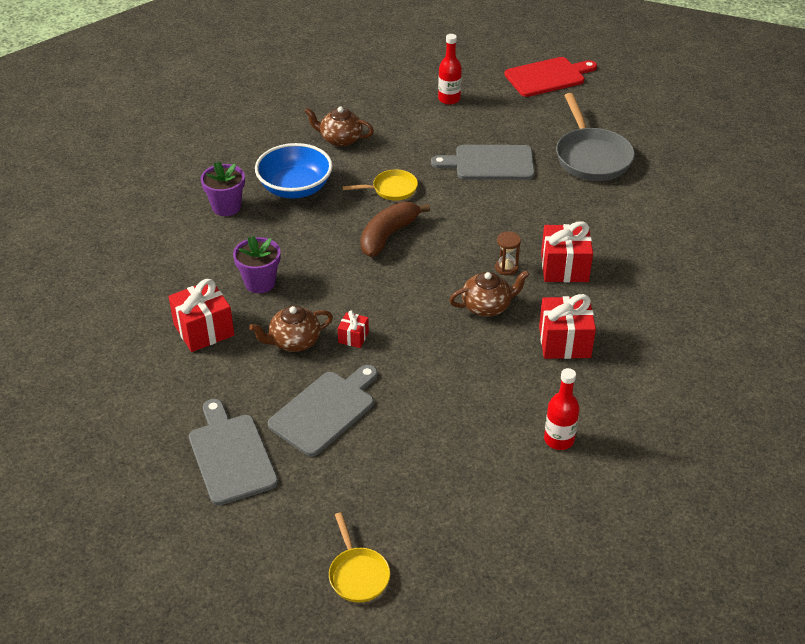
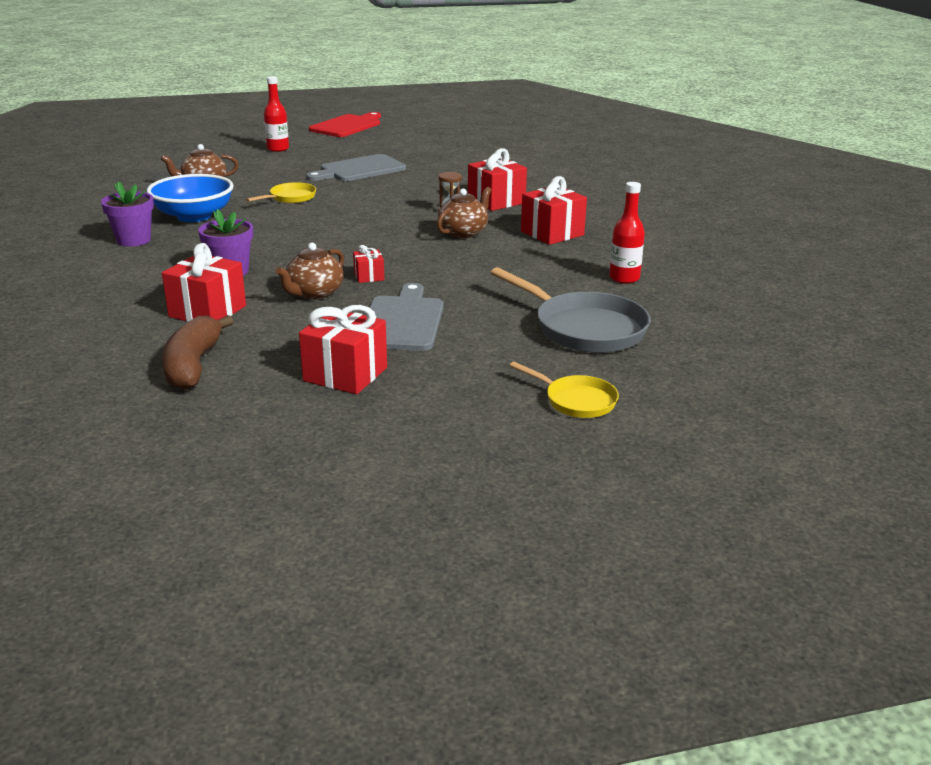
camera: 35 degrees left, 15 degrees down
grey cutting board [189,399,278,505] -> red gift [299,305,387,394]
brown banana [360,202,430,257] -> brown banana moved to [162,315,234,390]
grey pan [556,93,635,181] -> grey pan moved to [490,267,650,353]

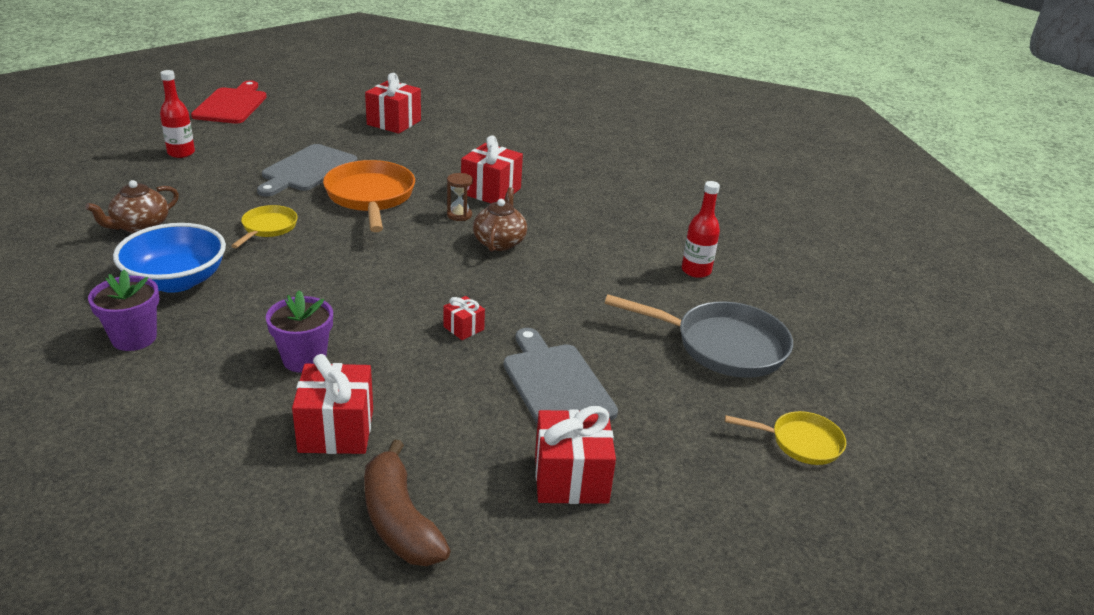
camera: 30 degrees left, 5 degrees up
brown teapot [276,243,344,300] -> none
red gift [521,176,587,245] -> red gift moved to [365,73,421,134]
none -> orange pan [323,160,415,232]

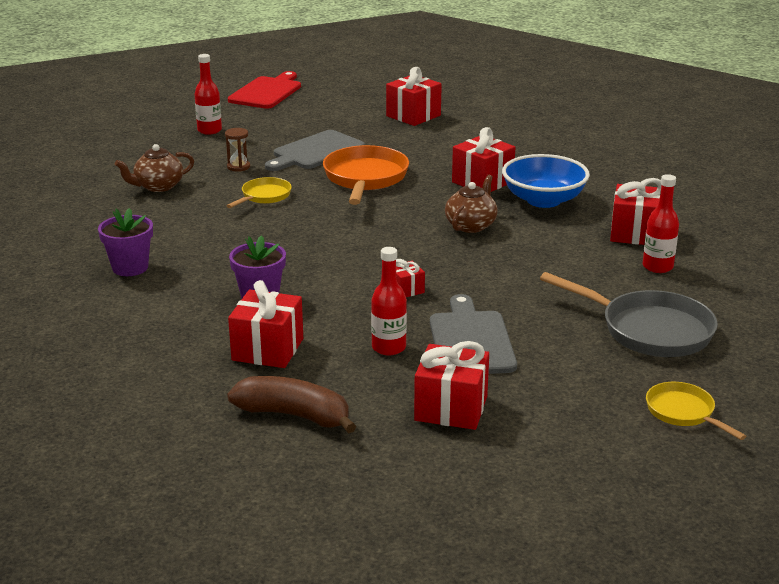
camera: 20 degrees right, 5 degrees down
blue bowl [113,223,226,293] -> blue bowl moved to [502,154,590,208]
brown banana [364,439,451,566] -> brown banana turned 120 degrees clockwise [227,376,356,433]
brown hourglass [447,173,473,221] -> brown hourglass moved to [225,128,250,172]
yellow pan [725,411,846,465] -> yellow pan turned 150 degrees counterclockwise [646,382,746,440]
none -> red bottle [371,247,407,356]
none -> red gift [610,178,661,245]

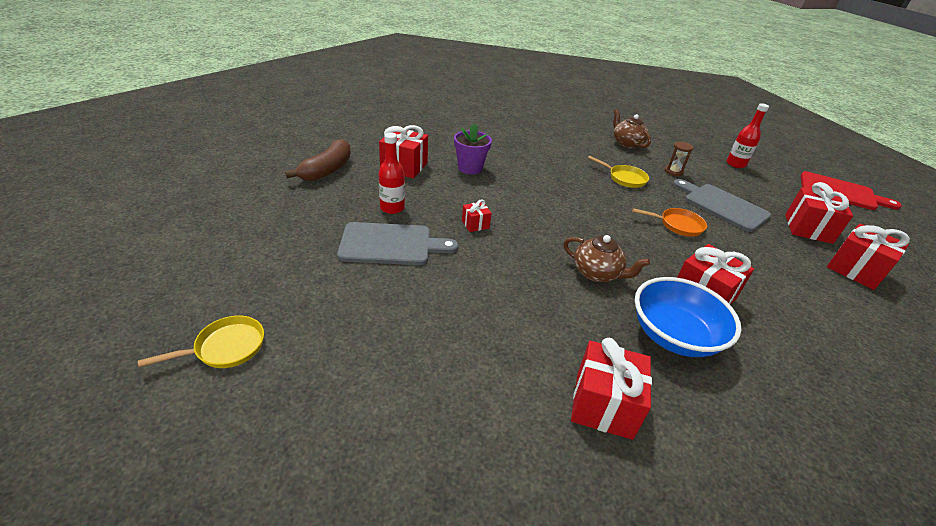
camera: 90 degrees right, 10 degrees up
purple flower pot [98,208,153,276] -> none
orange pan [323,145,409,205] -> orange pan [632,208,707,237], size x0.56
red gift [414,341,489,430] -> red gift moved to [785,182,853,244]
grey pan [540,272,718,357] -> none
red bottle [643,174,679,273] -> none

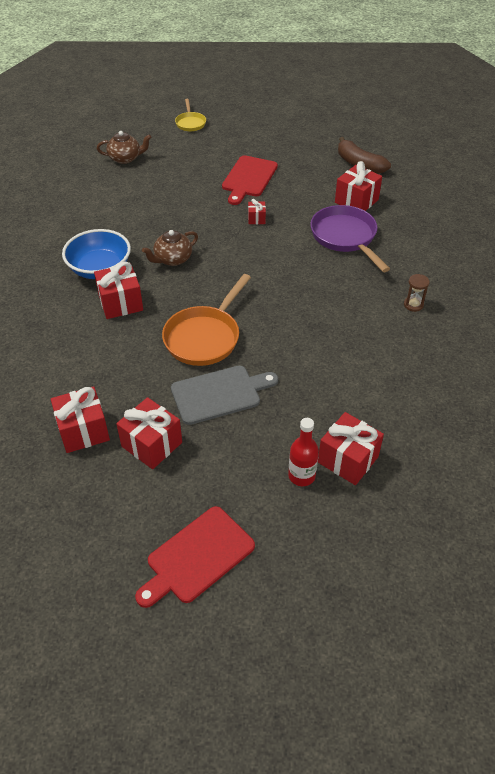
camera: 115 degrees right, 10 degrees up
grey cutting board [337,222,458,265] -> red cutting board [222,155,278,205]
red bottle [379,132,405,214] -> none
purple flower pot [454,124,492,174] -> purple pan [310,205,390,272]
red gift [571,338,652,440] -> red gift moved to [318,412,384,485]
yellow pan [588,156,649,188] -> none
brown teapot [613,109,651,148] -> brown teapot moved to [97,131,152,164]
orange pan [632,208,707,237] -> orange pan [162,274,251,366], size x1.80
brown hourglass [665,141,693,176] -> brown hourglass moved to [404,274,430,312]

